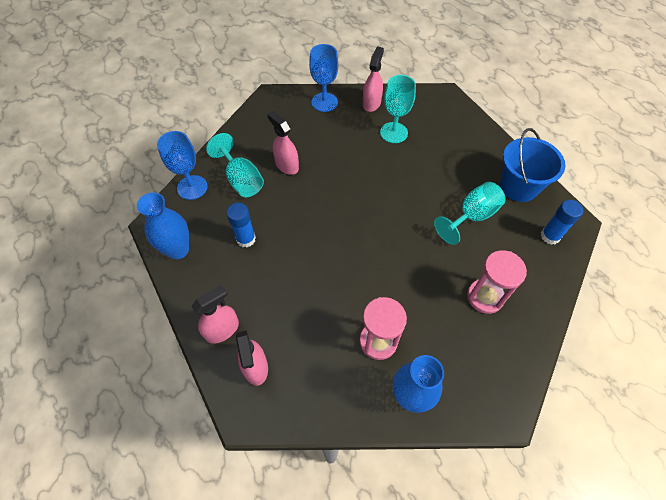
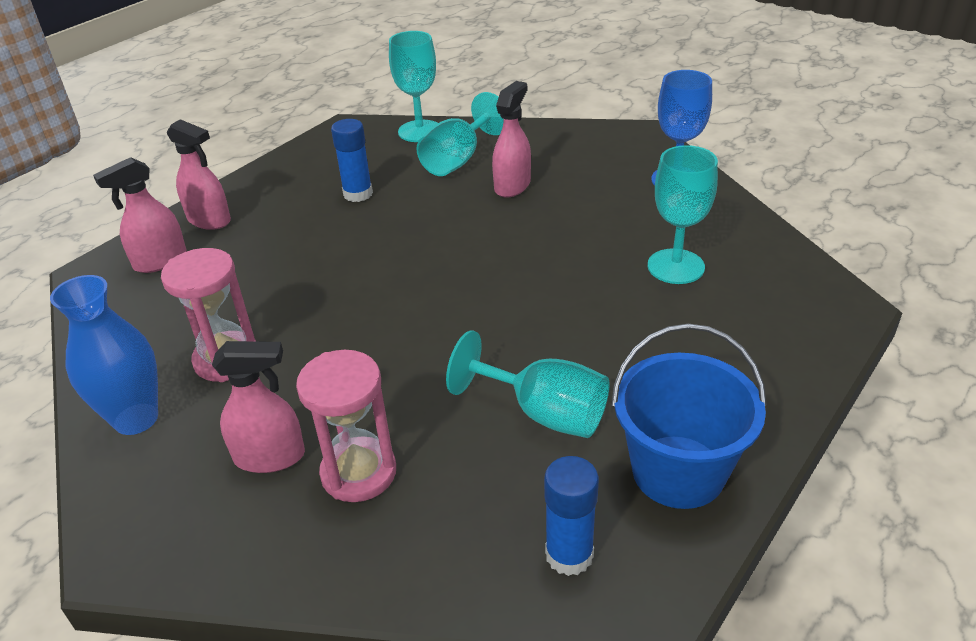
camera: 70 degrees right, 20 degrees down
blue vase [137,192,189,259] -> none
blue goblet [157,131,208,200] -> turquoise goblet [389,31,438,142]
pink spray bottle [363,46,384,112] -> pink spray bottle moved to [212,341,305,473]

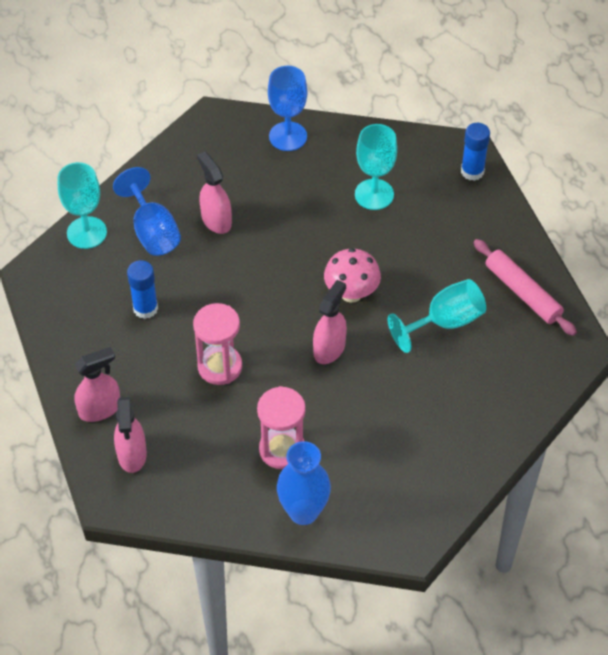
camera: 60 degrees left, 15 degrees up
pink spray bottle [212,341,305,473] -> pink spray bottle moved to [313,280,347,364]
pink hourglass [296,350,396,502] -> pink hourglass moved to [193,303,242,385]
turquoise goblet [417,92,504,176] -> blue goblet [113,167,181,256]
blue glue stick [544,456,599,576] -> blue glue stick moved to [461,123,490,181]
blue bucket [611,324,767,509] -> pink rolling pin [474,239,577,336]
none -> pink mushroom [324,248,381,303]

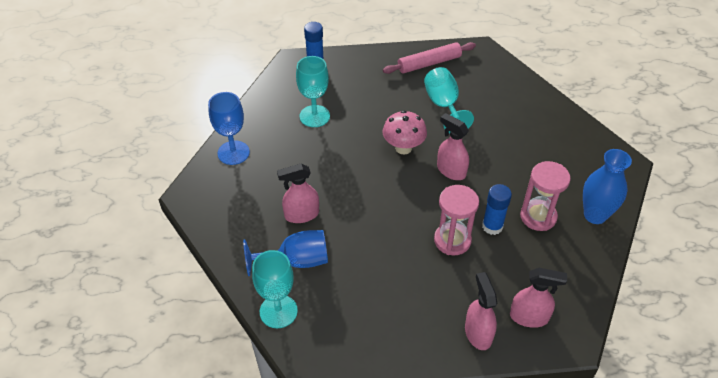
camera: 75 degrees left, 5 degrees down
blue glue stick [127,260,158,319] -> blue glue stick moved to [482,184,512,235]

